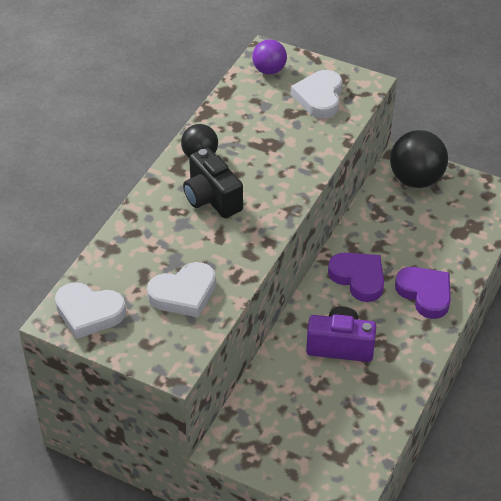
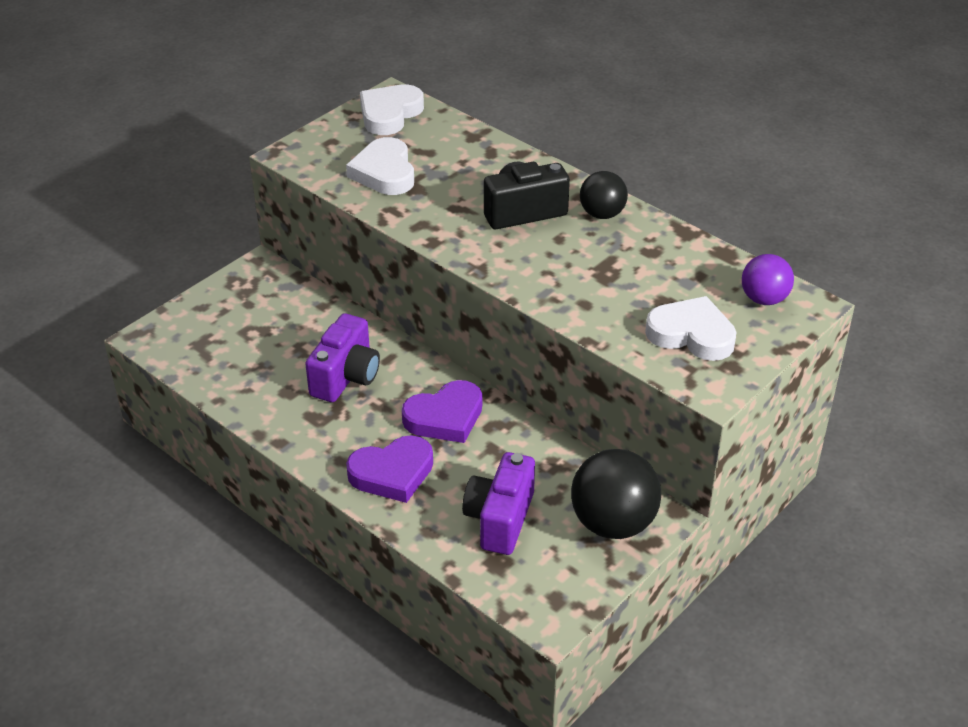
camera: 105 degrees right, 5 degrees down
none -> purple camera [462,452,535,555]

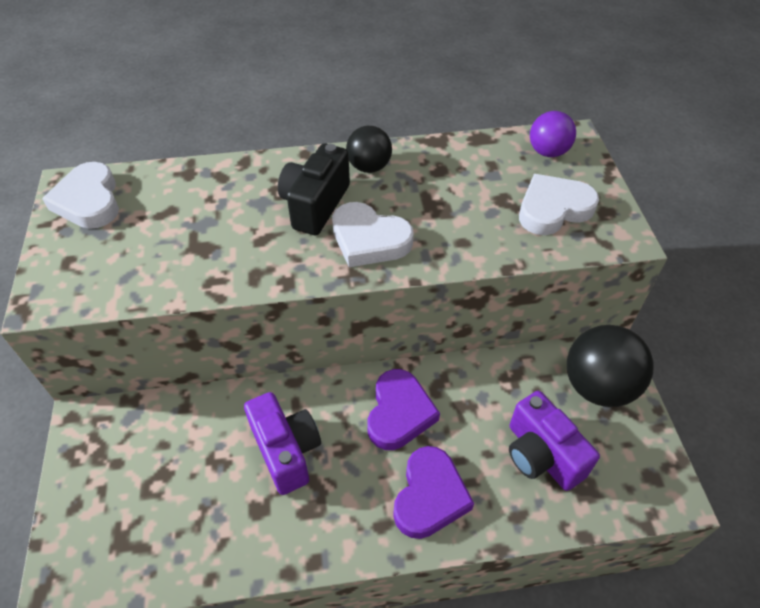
camera: 50 degrees left, 10 degrees up
white heart [346,137,414,195] -> white heart moved to [332,202,414,267]

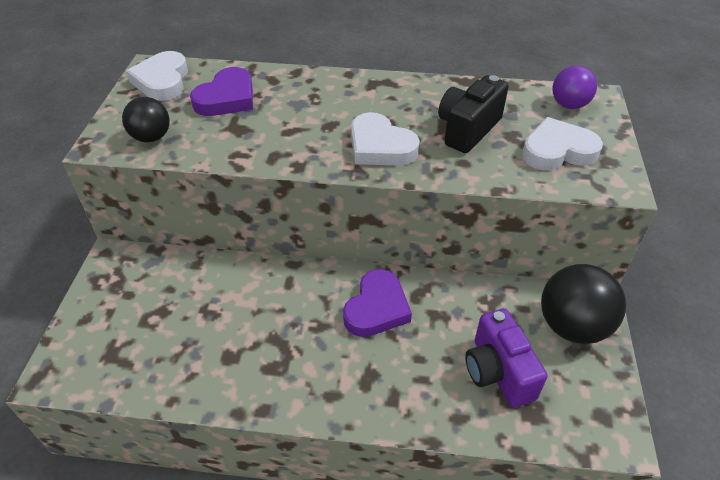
camera: 15 degrees right, 5 degrees down
purple camera [244,392,321,495] -> none
black camera [278,143,350,235] -> black camera moved to [438,75,509,153]
black ball [346,126,392,173] -> black ball moved to [122,97,170,142]
purple heart [393,446,474,539] -> purple heart moved to [190,67,253,116]

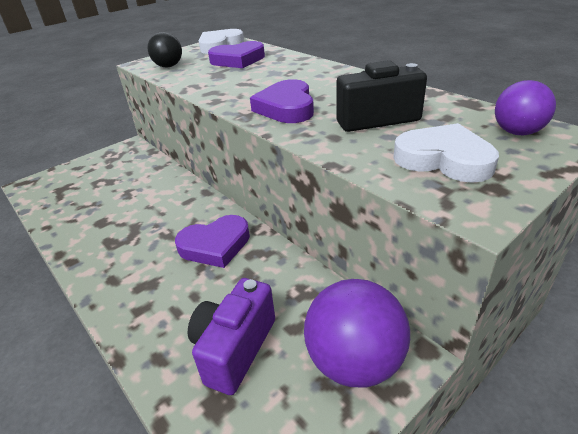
camera: 45 degrees right, 10 degrees down
white heart [351,112,420,166] -> purple heart [250,79,314,123]
black ball [541,264,626,344] -> purple ball [304,279,410,388]

